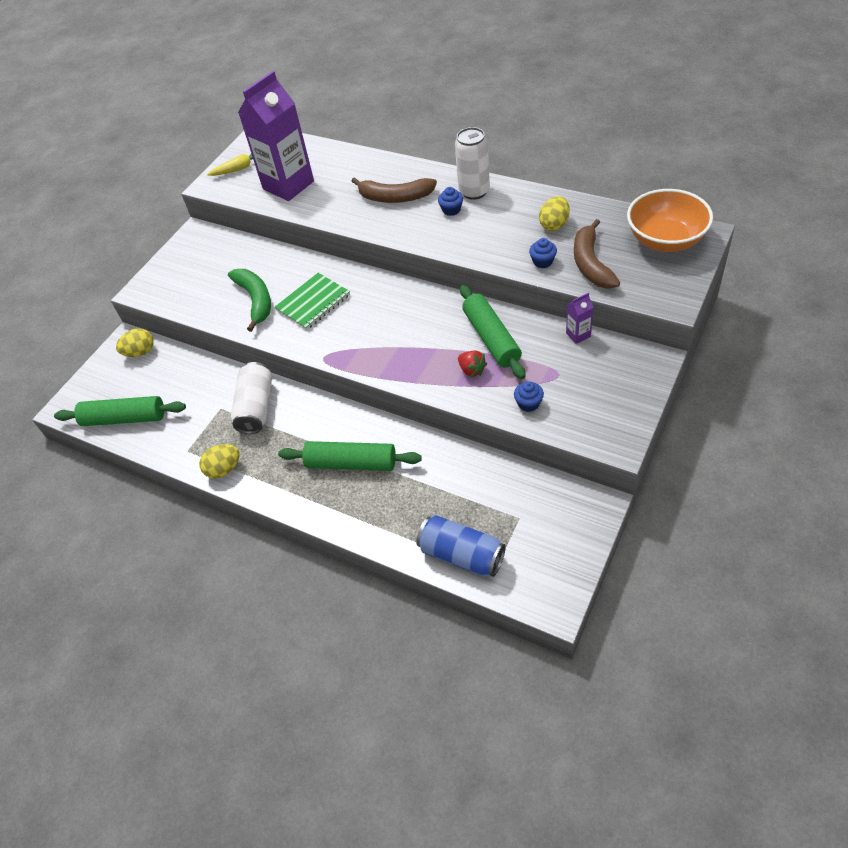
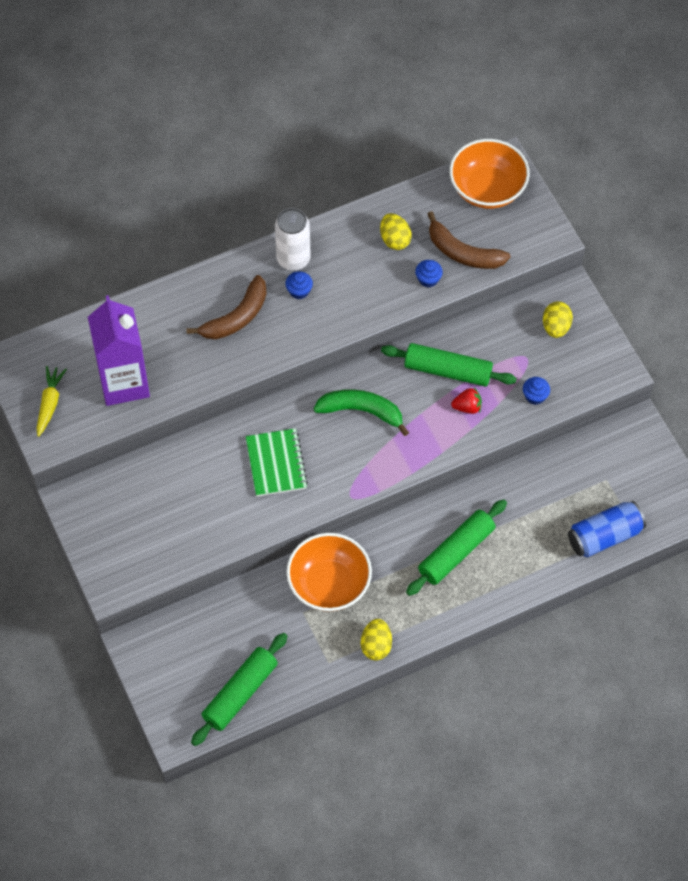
camera: 60 degrees left, 10 degrees up
yellow egg [116,328,154,357] -> yellow egg moved to [543,301,573,338]
green banana [228,269,271,332] -> green banana moved to [313,389,409,436]
white can [231,362,272,434] -> orange bowl [286,533,372,612]
purple carton [566,293,593,344] -> none

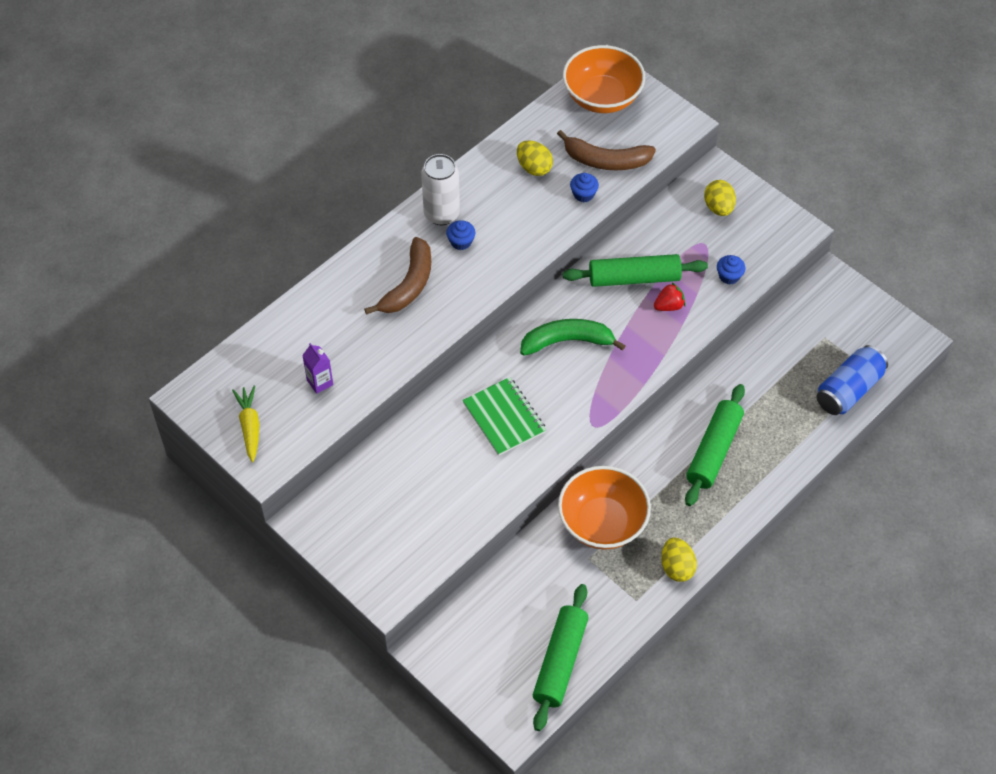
camera: 20 degrees left, 5 degrees down
purple carton [88,295,150,406] -> purple carton [302,343,333,394], size x0.40

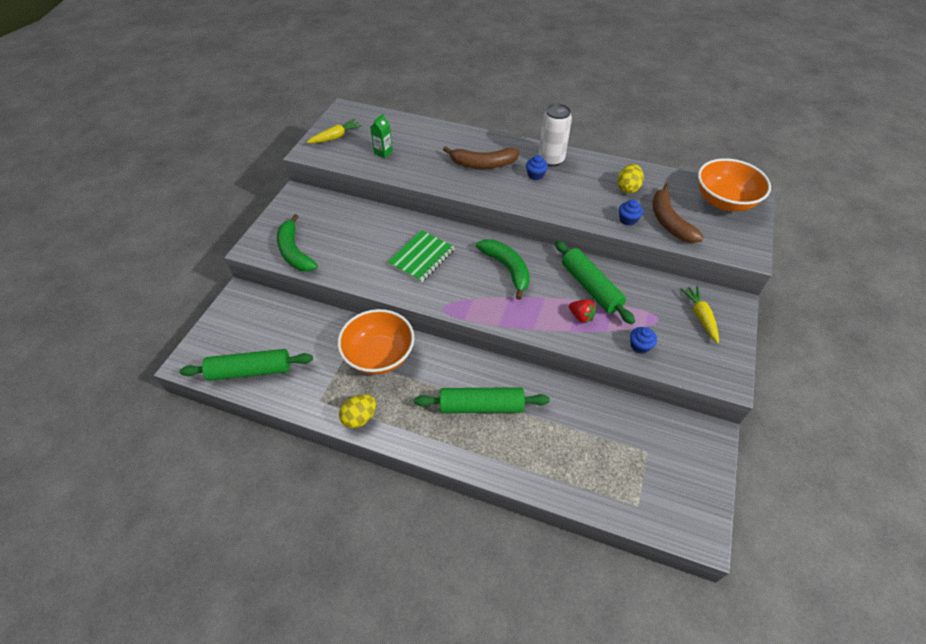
camera: 65 degrees right, 5 degrees down
purple carton [302,343,333,394] -> green carton [370,114,393,158]
yellow egg [704,180,736,216] -> yellow carrot [681,286,719,343]
blue can [817,345,888,415] -> none
none -> green banana [277,214,318,272]

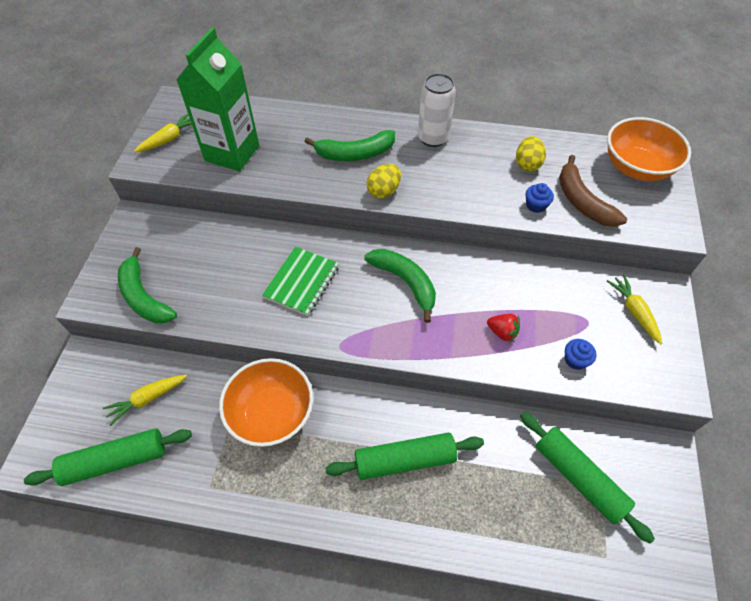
camera: 10 degrees left, 5 degrees up
yellow egg [339,394,376,428] -> yellow egg moved to [367,164,401,199]
green carton [370,114,393,158] -> green carton [177,28,259,172], size x2.47
brown banana [443,146,519,169] -> green banana [305,130,395,161]
blue cupcake [526,155,548,180] -> none
green rolling pin [555,240,635,324] -> green rolling pin moved to [520,412,655,543]
none -> yellow carrot [103,375,187,426]

